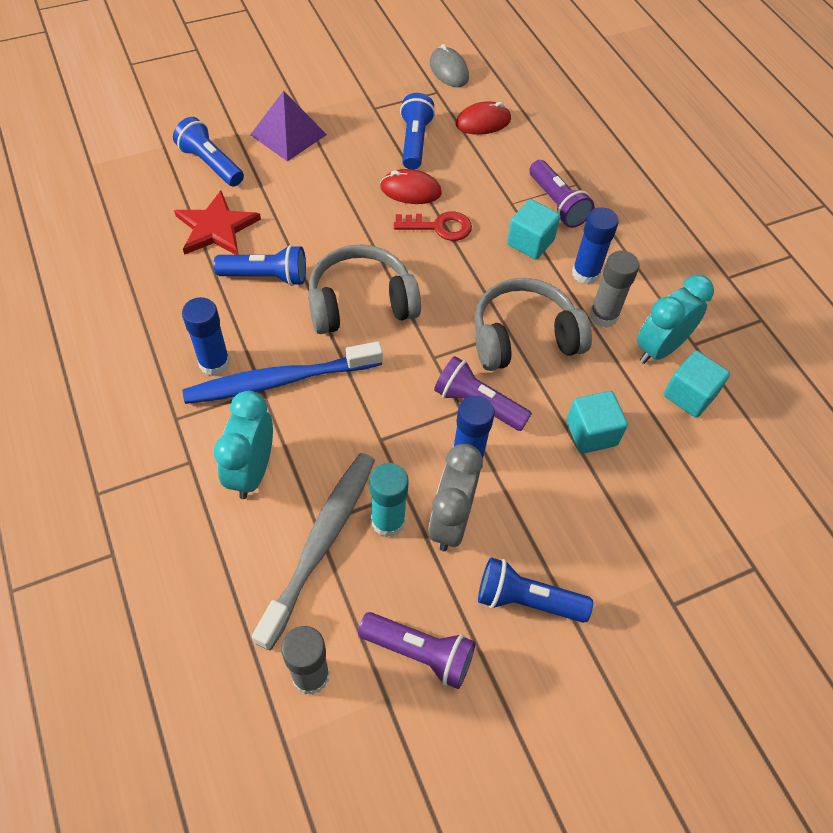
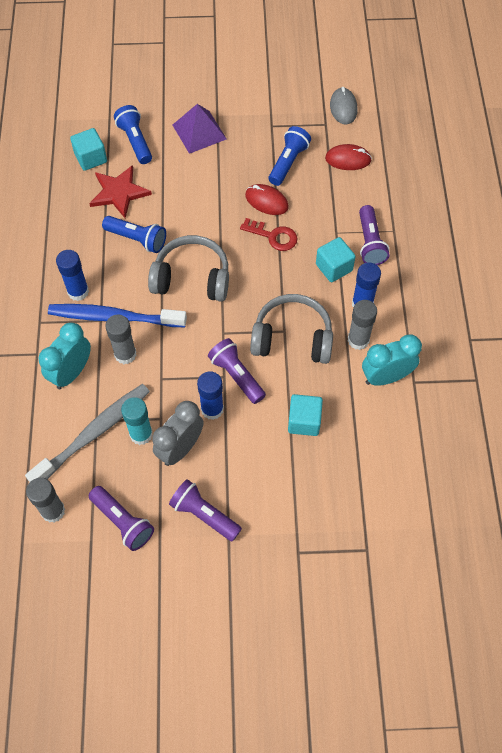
camera: 25 degrees right, 5 degrees up
blue flashlight [478,557,593,623] -> purple flashlight [169,479,242,542]
turquoise cube [664,351,730,418] -> turquoise cube moved to [70,128,107,171]
none -> grey glue stick [105,315,136,364]

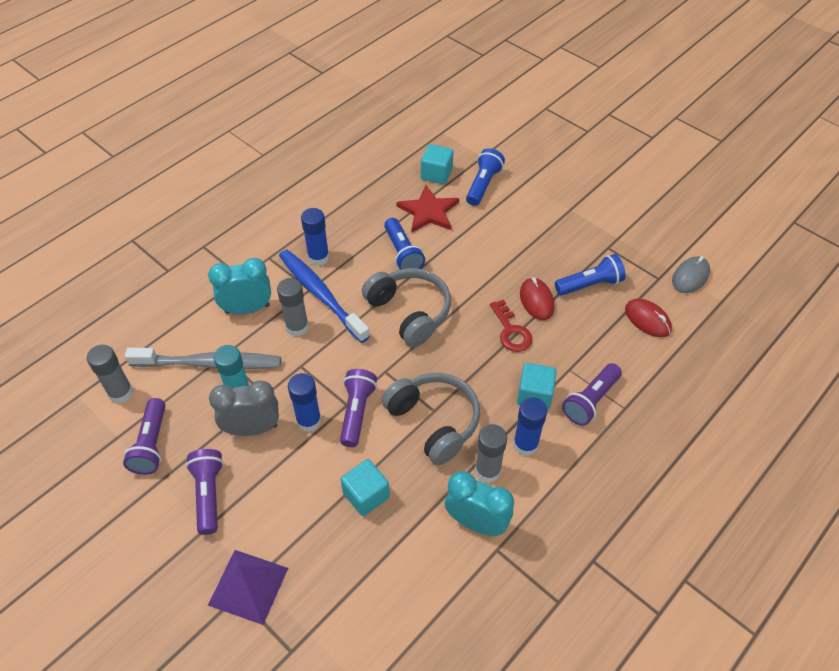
camera: 45 degrees right, 10 degrees down
purple pyramid [173,104,227,154] -> purple pyramid moved to [208,550,288,625]

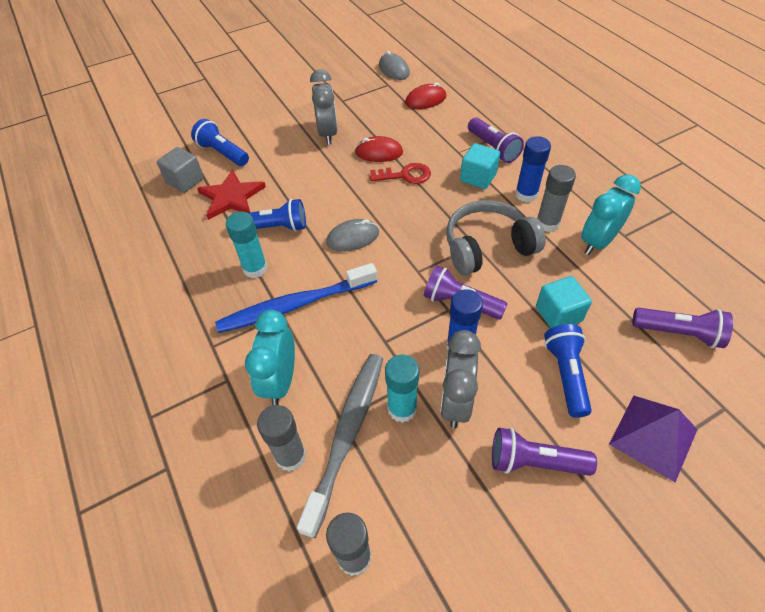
camera: 70 degrees left, 0 degrees up
purple flashlight [123,398,166,475] -> purple flashlight moved to [632,308,733,348]
grey glue stick [277,278,309,336] -> grey glue stick moved to [257,405,306,471]
blue glue stick [301,208,329,266] -> none
grey headphones [362,268,451,347] -> grey mouse [326,219,379,251]
turquoise cube [421,144,453,184] -> grey cube [157,147,204,193]
blue flashlight [555,254,626,295] -> blue flashlight moved to [544,324,592,418]
none -> turquoise glue stick [226,212,268,278]
none -> grey clock [310,69,338,145]

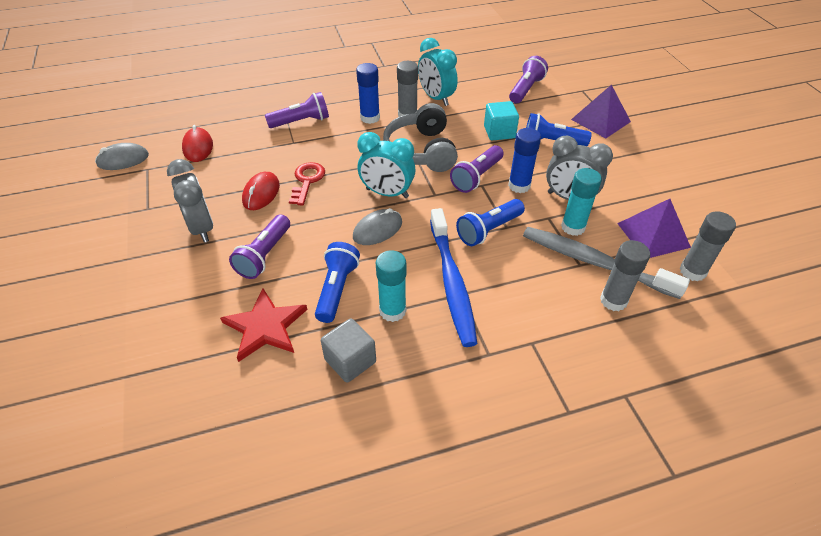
camera: 80 degrees left, 5 degrees down
grey cube [157,147,204,193] -> grey cube moved to [321,319,376,383]
blue flashlight [191,119,249,166] -> blue flashlight moved to [456,199,525,246]
turquoise clock [245,310,295,405] -> turquoise clock moved to [357,132,416,198]
grey clock [310,69,338,145] -> grey clock turned 60 degrees clockwise [167,159,213,243]
grey mouse [326,219,379,251] -> grey mouse turned 60 degrees clockwise [353,208,402,245]
turquoise cube [460,143,500,189] -> none
purple flashlight [492,428,597,476] -> purple flashlight moved to [229,214,290,279]
none -> purple pyramid [617,199,691,258]

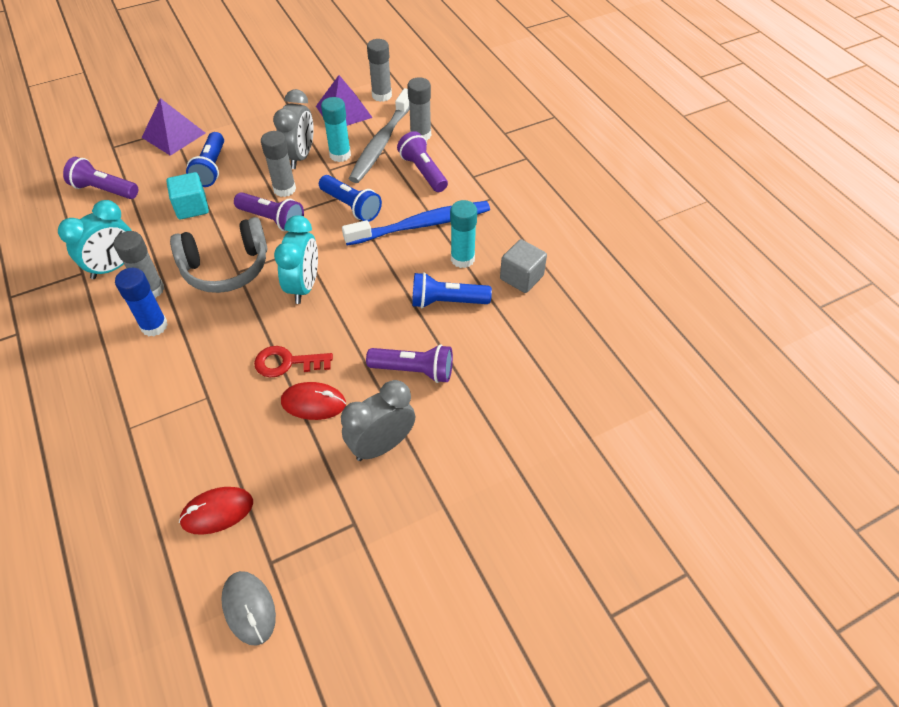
camera: 100 degrees left, 5 degrees up
red star [220,288,308,362] -> none
purple flashlight [265,92,329,128] -> purple flashlight moved to [397,131,448,192]
grey mouse [353,208,402,245] -> none
blue glue stick [508,128,541,193] -> grey glue stick [261,131,296,197]

